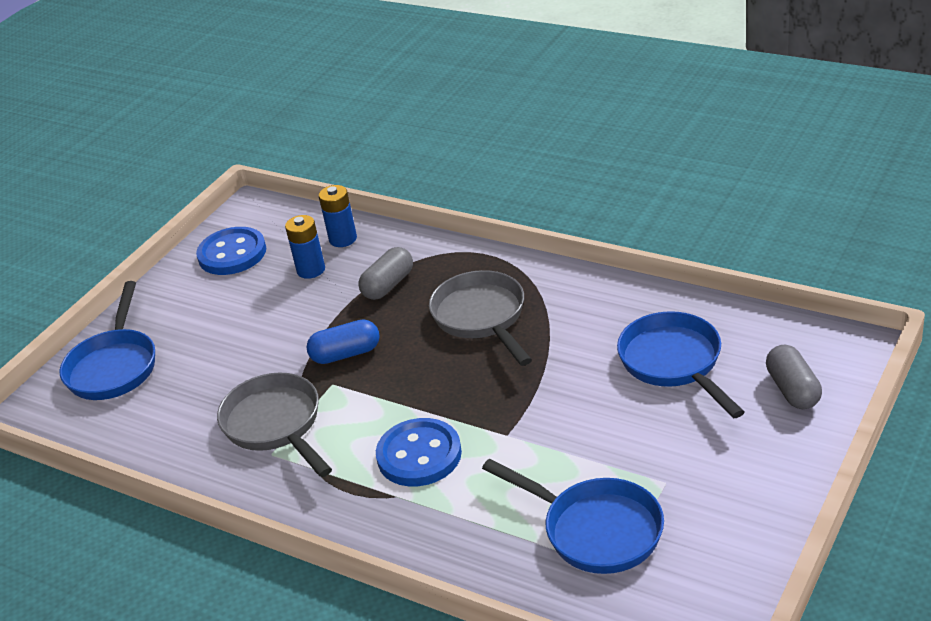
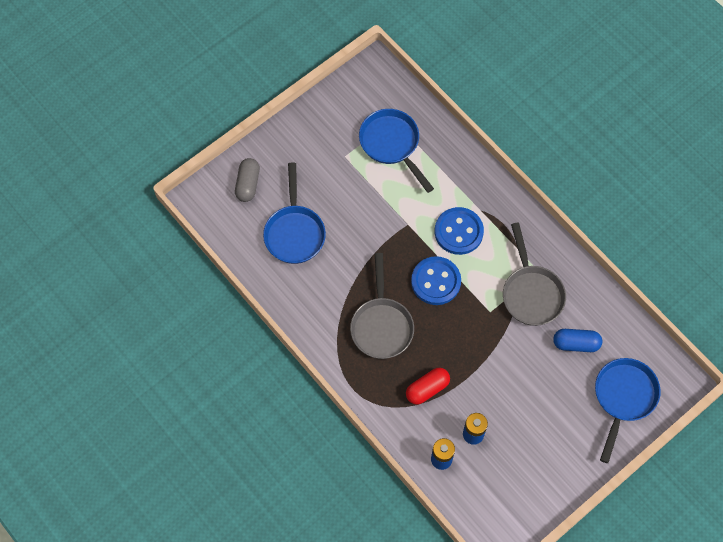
camera: 165 degrees left, 30 degrees up
blue button [196,227,266,275] -> blue button moved to [411,256,461,305]
blue capsule [307,319,380,364] -> blue capsule moved to [553,329,602,352]
grey capsule [358,247,413,300] -> red capsule [406,367,450,405]

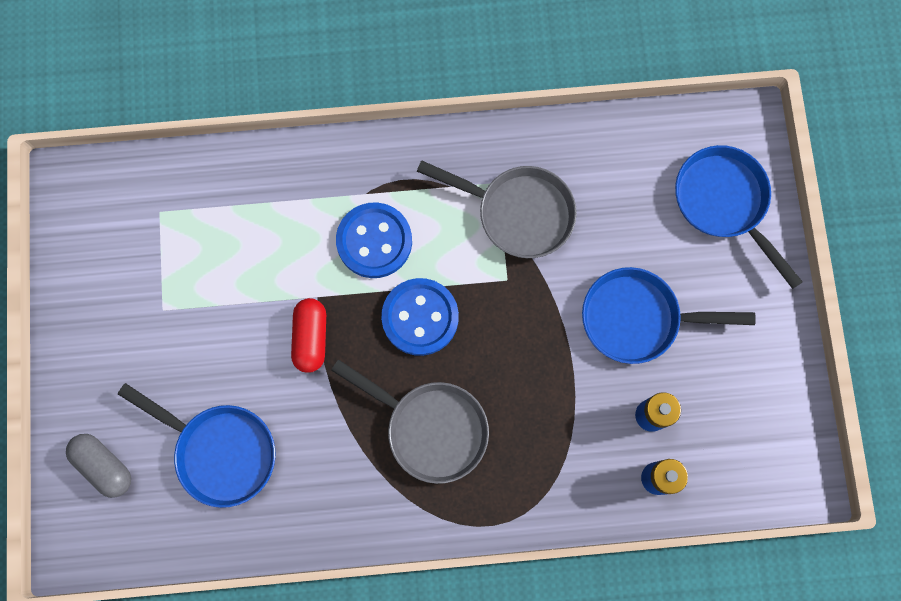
camera: 55 degrees left, 10 degrees up
blue pan [359,109,434,193] -> blue pan moved to [582,267,756,364]
red capsule [406,367,450,405] -> red capsule moved to [291,298,326,373]
blue capsule [553,329,602,352] -> none

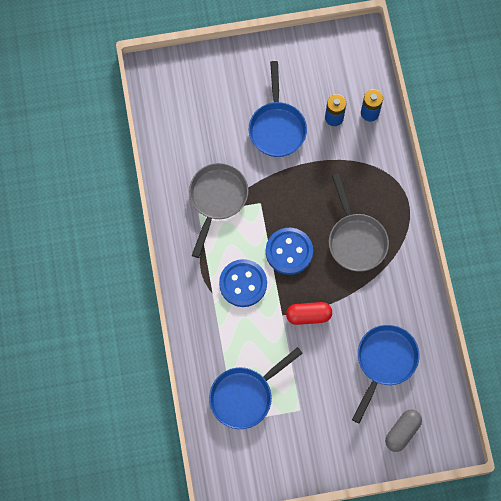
camera: 95 degrees left, 5 degrees down
grey pan [331,359,489,484] -> grey pan turned 135 degrees clockwise [329,173,389,272]
blue pan [675,145,803,289] -> blue pan moved to [209,347,303,429]

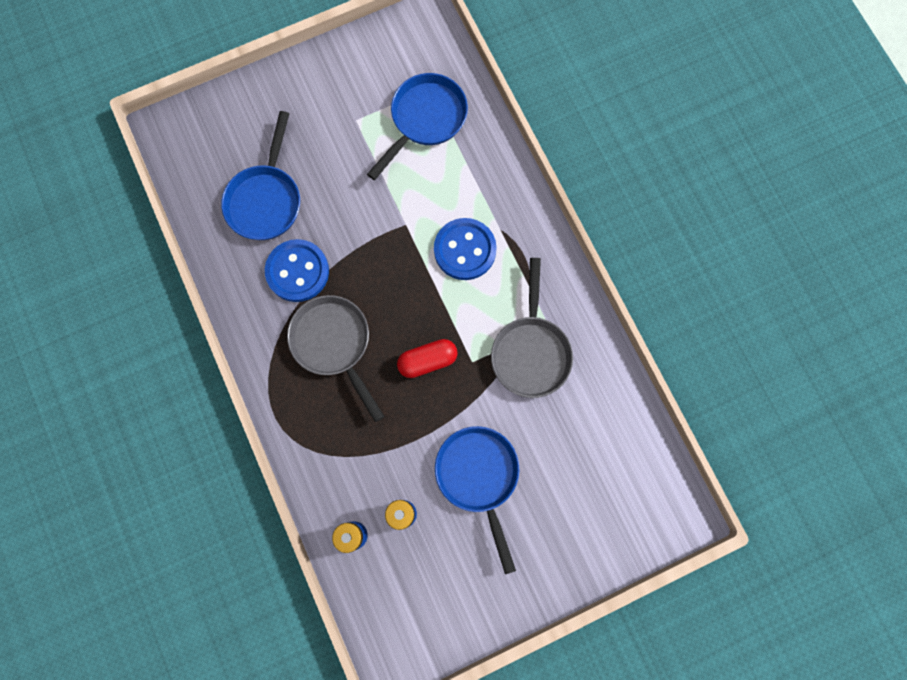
camera: 165 degrees right, 5 degrees up
blue button [266,228,313,275] -> blue button moved to [265,239,329,302]
red capsule [286,302,332,325] -> red capsule moved to [397,339,458,378]
grey capsule [385,409,422,452] -> none

